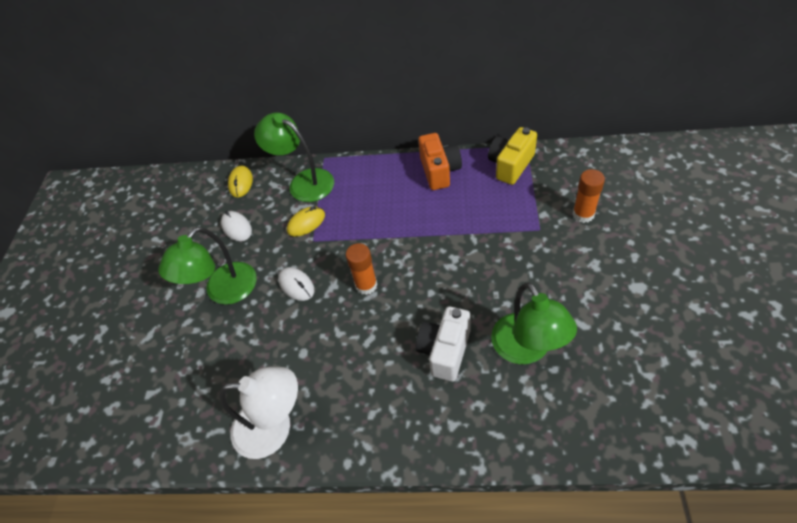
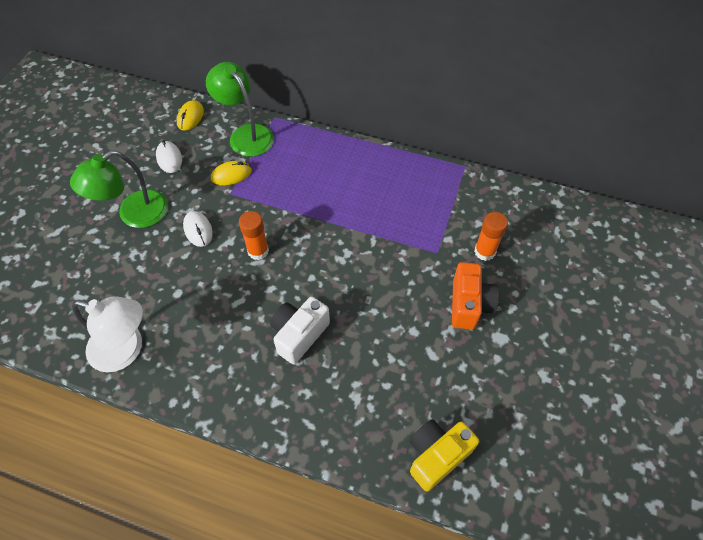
camera: 10 degrees right, 5 degrees up
orange camera [418,133,462,190] -> orange camera moved to [452,262,499,330]
yellow camera [488,127,537,185] -> yellow camera moved to [409,419,479,492]
green lamp [491,282,577,364] -> none

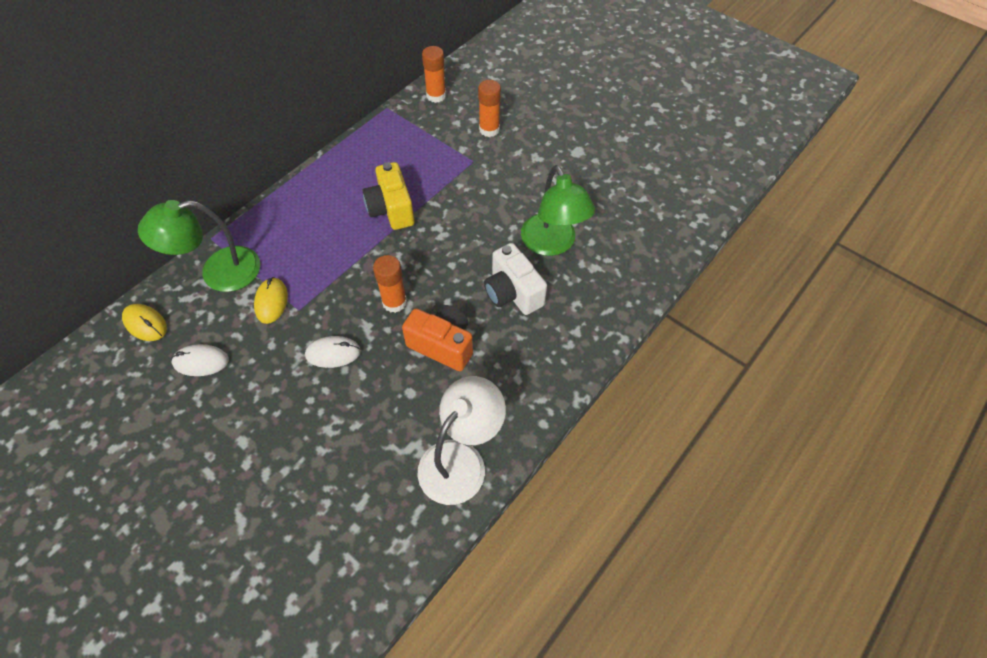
camera: 70 degrees left, 0 degrees up
green lamp [70,151,168,228] -> green lamp moved to [521,165,595,256]
yellow camera [409,419,479,492] -> yellow camera moved to [363,162,414,230]
orange camera [452,262,499,330] -> orange camera moved to [402,305,473,371]
none -> orange glue stick [422,46,446,103]

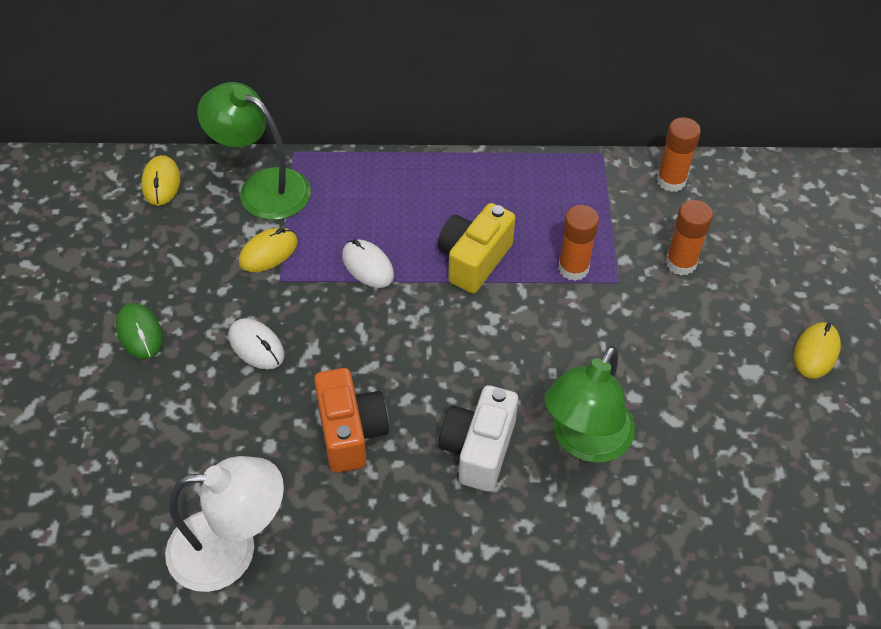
camera: 50 degrees right, 5 degrees down
white mouse [171,344,229,376] -> white mouse moved to [342,239,394,288]
orange glue stick [373,255,407,313] -> orange glue stick moved to [558,205,599,281]
none -> green mouse [116,303,163,359]
none -> yellow mouse [793,322,841,379]

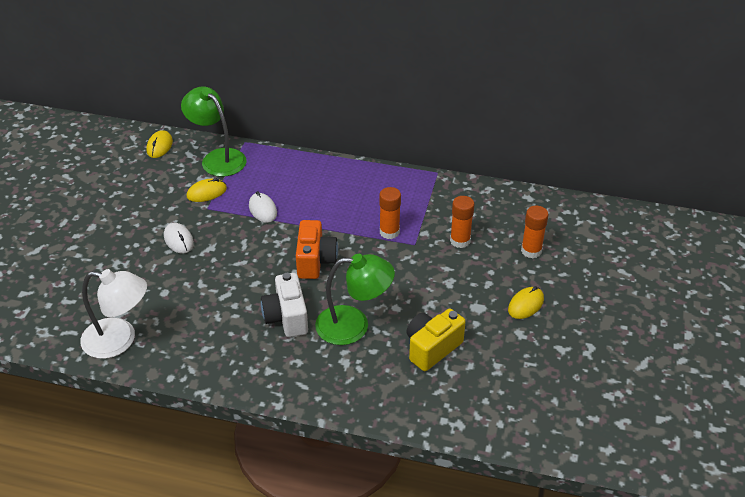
camera: 15 degrees right, 10 degrees down
green mouse [116,303,163,359] -> none
orange camera [314,368,389,473] -> orange camera moved to [296,220,338,279]
yellow camera [438,203,516,293] -> yellow camera moved to [407,309,466,371]
white camera [439,385,518,492] -> white camera turned 45 degrees counterclockwise [261,273,308,337]
green lamp [544,346,635,463] -> green lamp turned 135 degrees counterclockwise [315,254,395,345]
orange glue stick [657,117,701,192] -> orange glue stick moved to [521,206,549,258]

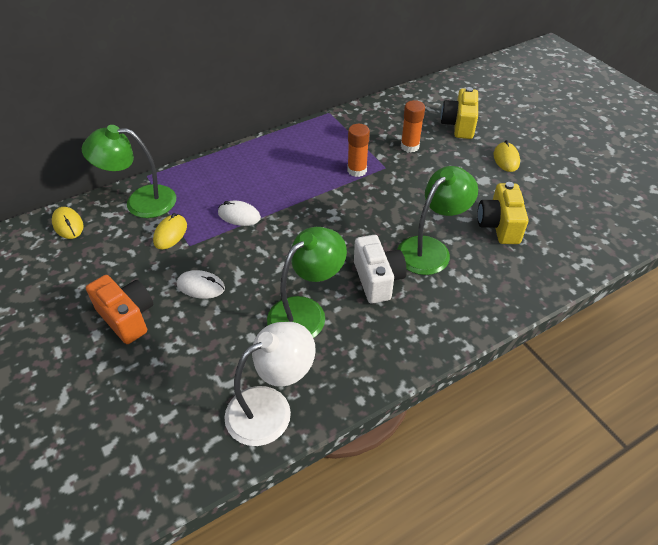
camera: 45 degrees left, 5 degrees up
white camera [261,273,308,337] -> white camera turned 135 degrees counterclockwise [354,235,407,304]
orange camera [296,220,338,279] -> orange camera moved to [86,275,153,344]
orange glue stick [521,206,549,258] -> yellow camera [441,87,478,139]
none -> green lamp [267,227,347,338]

